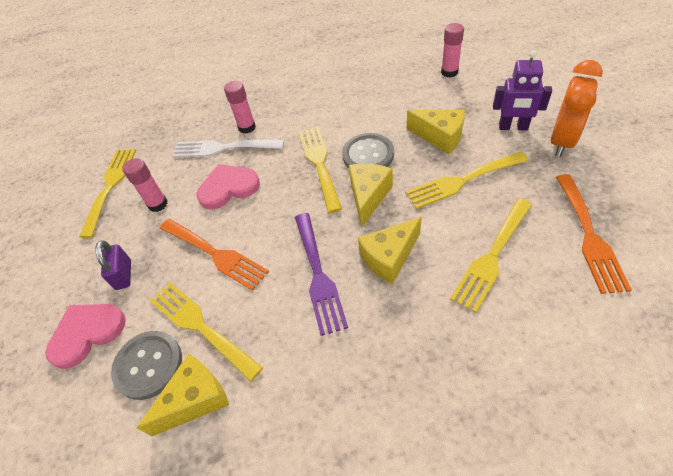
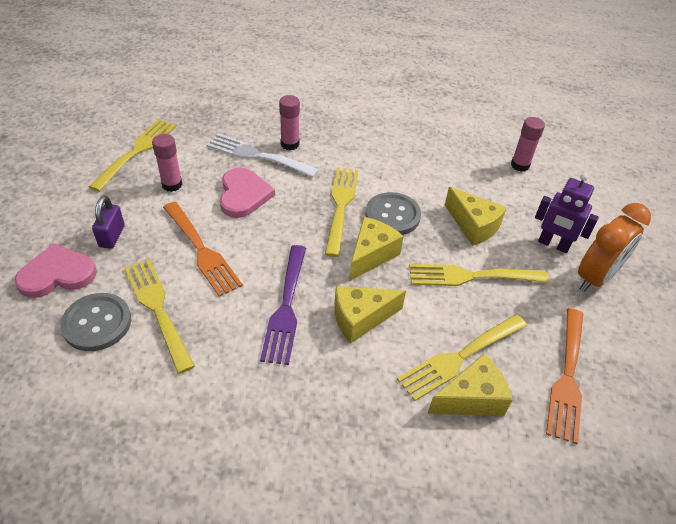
camera: 10 degrees right, 5 degrees down
yellow cheese [137,353,229,436] -> yellow cheese moved to [428,354,513,416]
pink heart [197,164,260,210] -> pink heart turned 90 degrees clockwise [220,167,275,218]

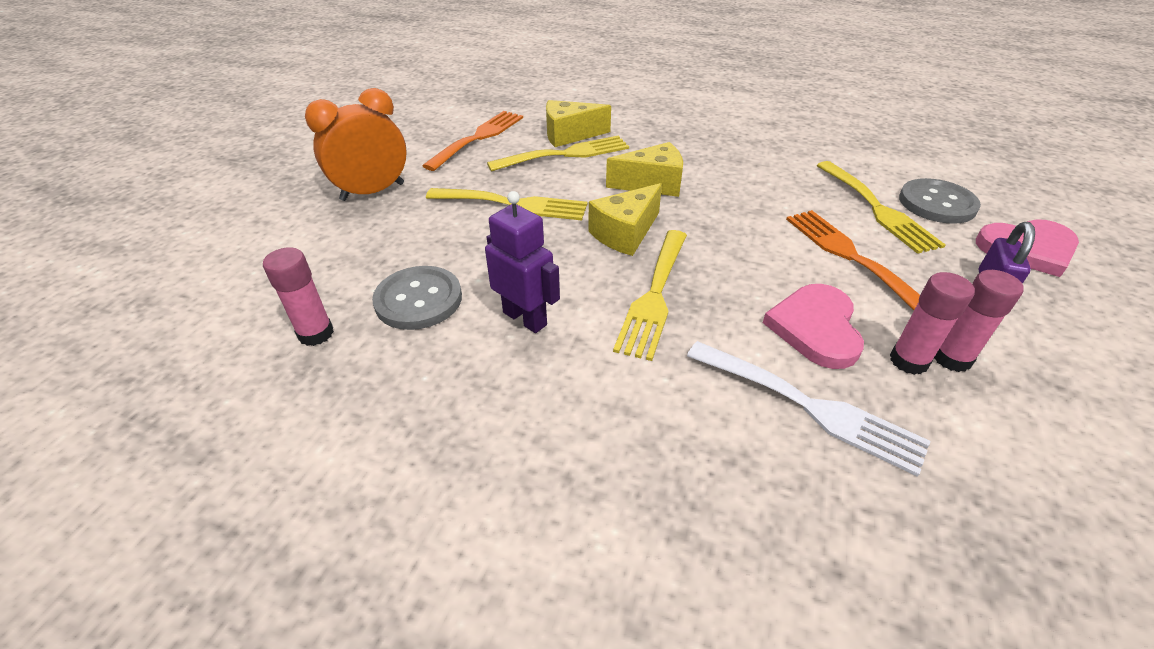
camera: 165 degrees left, 5 degrees down
yellow fork [89,119,176,192] -> none
purple fork [260,245,306,365] -> none
pink glue stick [279,95,300,150] -> pink glue stick moved to [890,272,975,375]
grey button [365,192,421,235] -> grey button moved to [372,266,462,330]
yellow cheese [445,187,507,246] -> none
purple robot [535,173,599,253] -> purple robot moved to [485,191,560,333]

